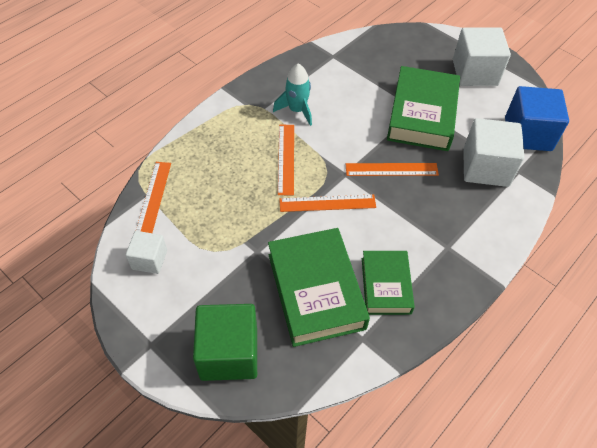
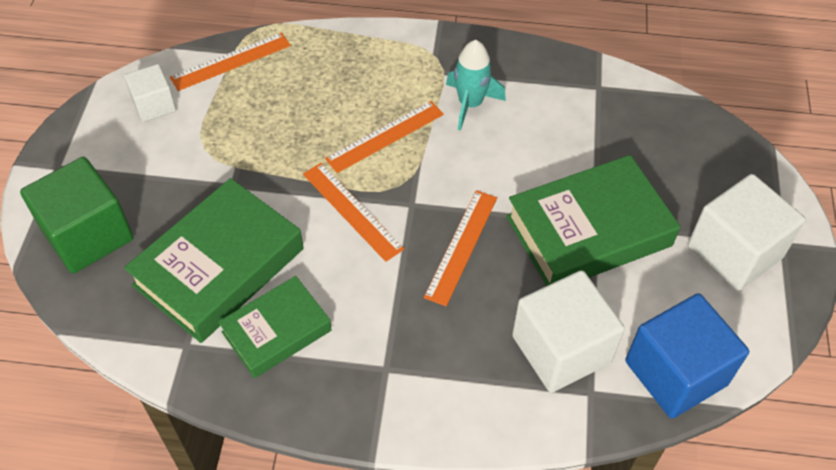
camera: 55 degrees right, 0 degrees up
orange ruler [346,163,439,176] -> orange ruler turned 60 degrees clockwise [424,190,497,306]

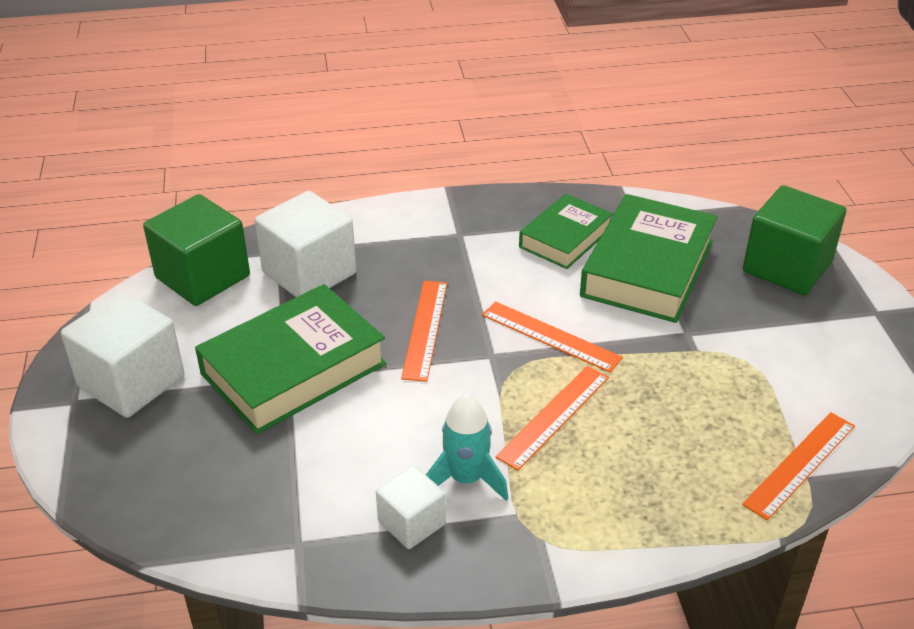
camera: 165 degrees right, 15 degrees down
white cube [124,64,176,122] -> white cube moved to [376,465,446,549]
blue cube [625,293,749,419] -> green cube [143,194,250,306]

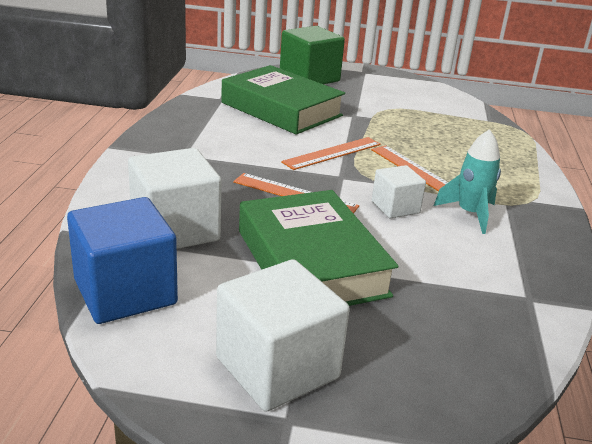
camera: 75 degrees left, 10 degrees down
green cube [143,194,250,306] -> blue cube [67,197,178,324]
white cube [376,465,446,549] -> white cube moved to [372,165,426,218]
green book [519,194,613,269] -> none
orange ruler [742,412,855,520] -> none

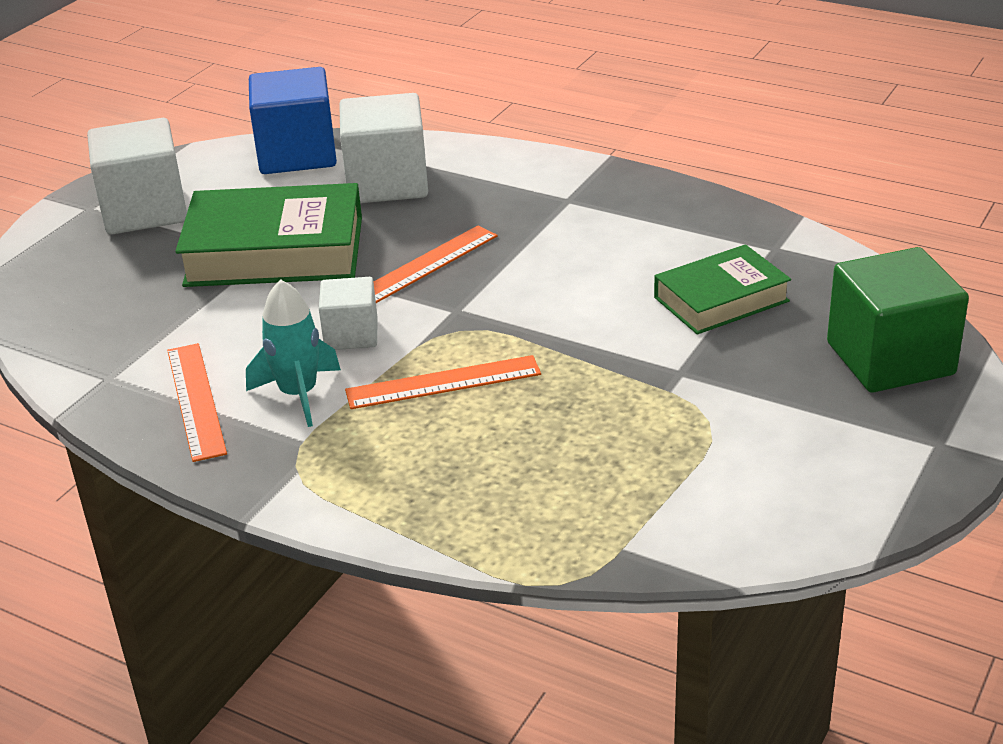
camera: 115 degrees right, 5 degrees up
green book [221,65,345,135] -> green book [654,244,791,335], size x0.61
orange ruler [281,137,381,170] -> orange ruler moved to [167,343,227,462]

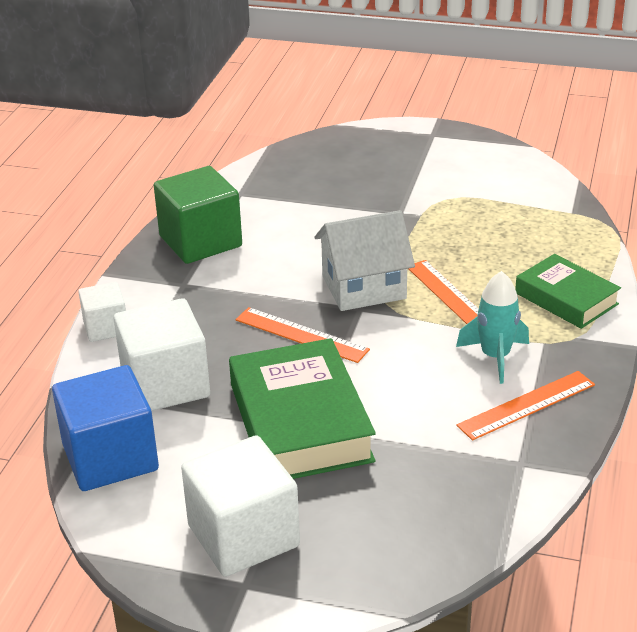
camera: 105 degrees left, 0 degrees up
white cube [319,277,378,350] -> white cube moved to [78,282,126,342]
green book [654,244,791,335] -> green book moved to [515,254,621,329]
green cube [827,247,969,393] -> green cube moved to [154,166,242,264]
none -> white house [315,210,415,311]

